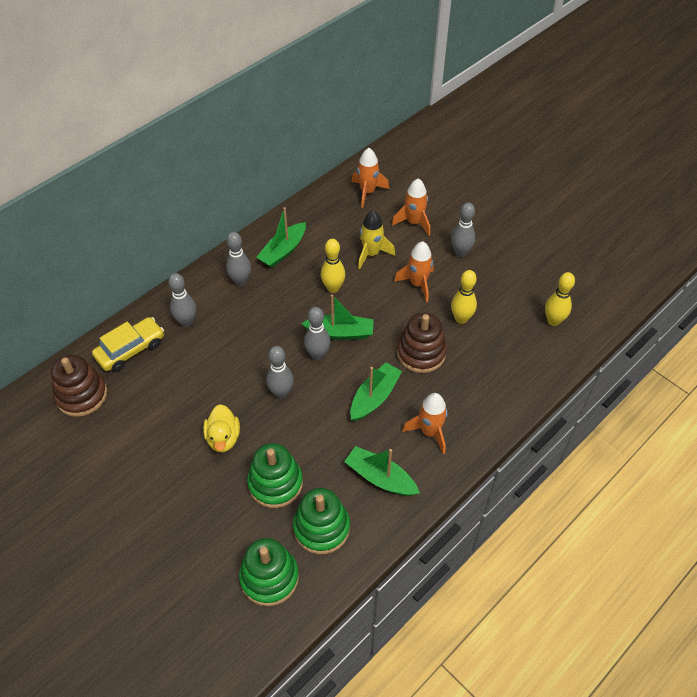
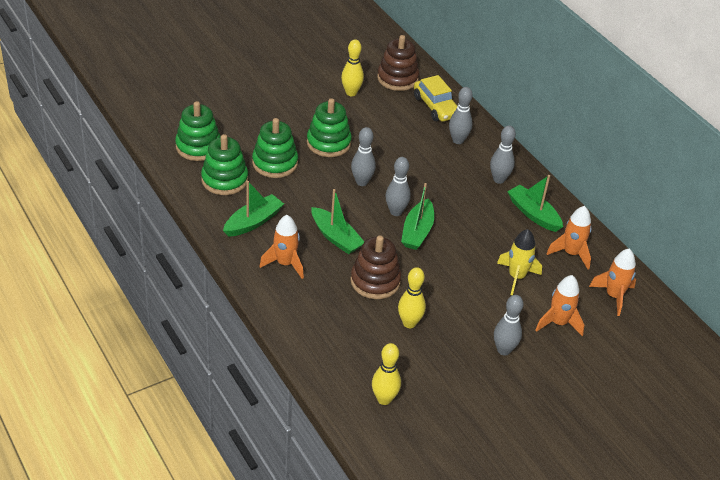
camera: 100 degrees right, 10 degrees down
yellow duck [203,404,240,452] -> green stacking toy [307,98,352,157]
yellow bowling pin [321,239,345,293] -> yellow bowling pin moved to [341,39,364,96]
orange rocket [394,241,434,303] -> orange rocket moved to [546,206,592,270]

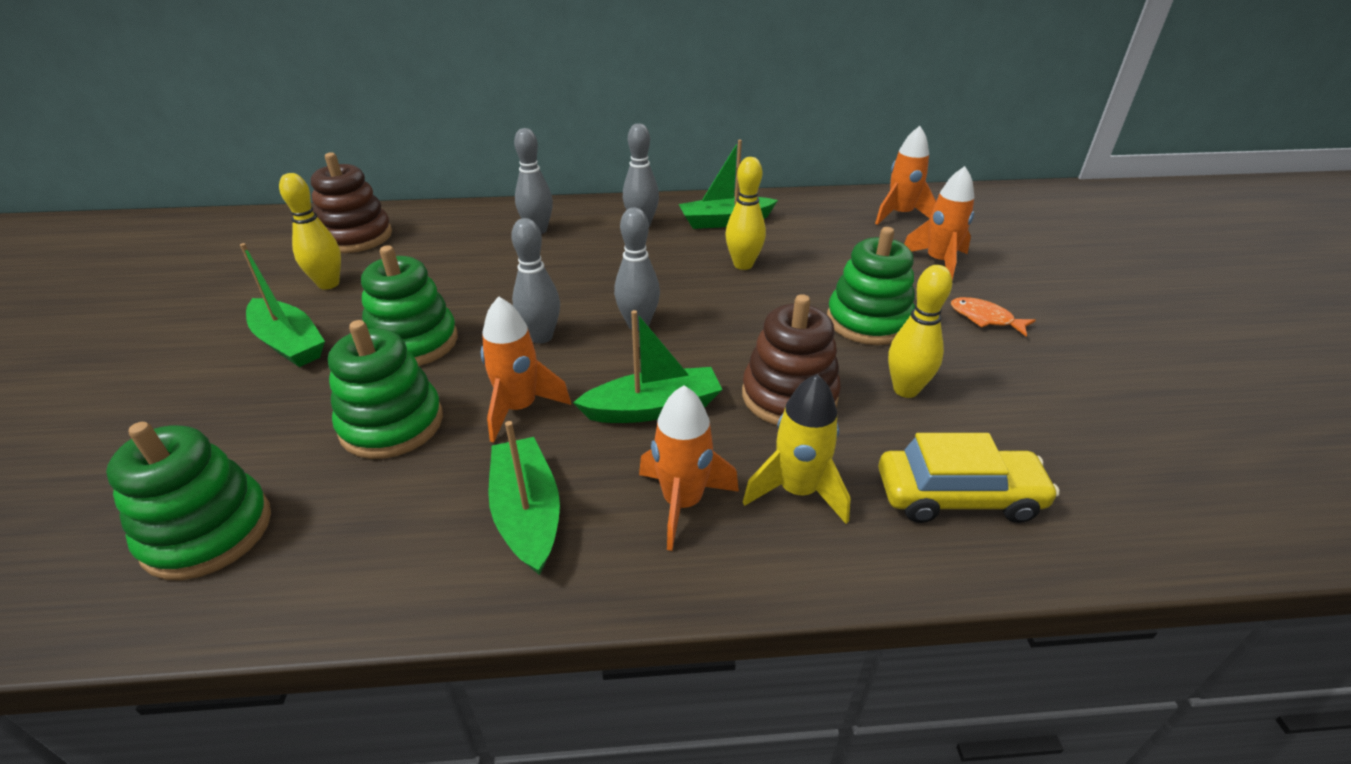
camera: 60 degrees left, 5 degrees down
green stacking toy [201,134,248,195] -> green stacking toy moved to [827,227,915,345]
yellow bowling pin [372,343,401,405] -> yellow bowling pin moved to [725,157,766,270]
green boat [401,183,434,250] -> green boat moved to [240,243,325,367]
yellow car [414,75,458,122] -> yellow car moved to [879,433,1060,523]
grey bowling pin [494,295,523,356] -> orange fish [951,297,1036,337]
yellow rocket [497,229,542,295] -> yellow rocket moved to [743,374,851,524]
orange rocket [546,206,592,270] -> orange rocket moved to [481,296,571,443]

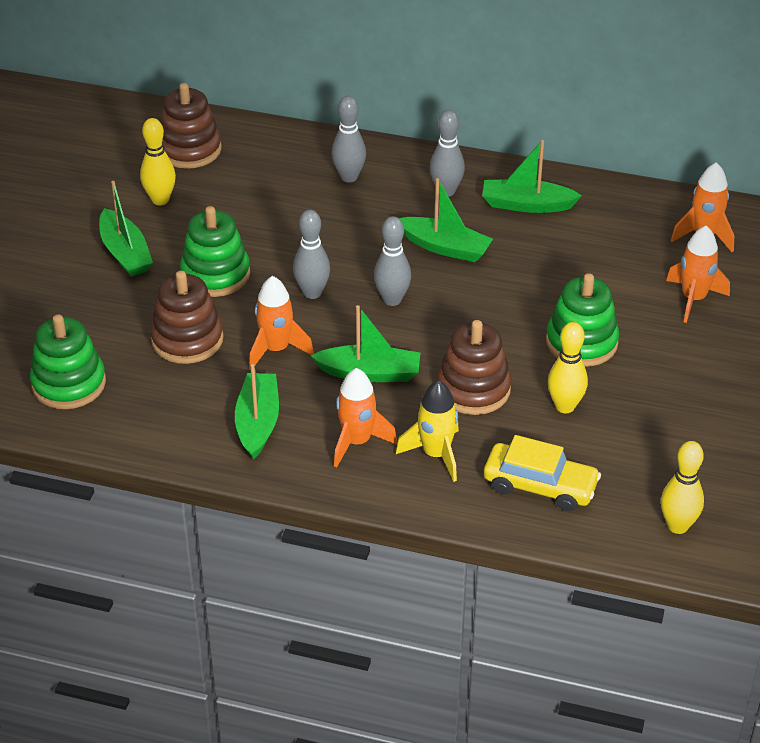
camera: 20 degrees right, 5 degrees up
green stacking toy [328,320,443,459] -> brown stacking toy [150,271,224,364]
yellow bowling pin [725,157,766,270] -> yellow bowling pin moved to [661,441,704,534]
orange fish [951,297,1036,337] -> none
none -> green boat [399,178,493,262]

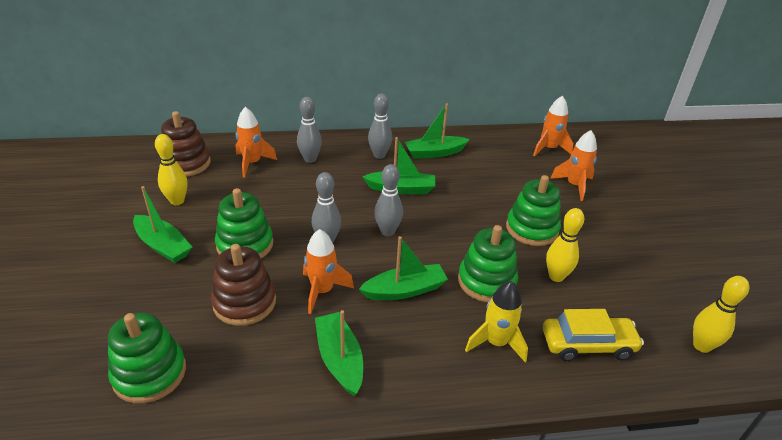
camera: 25 degrees left, 5 degrees down
orange rocket [334,368,397,468] -> orange rocket moved to [236,107,277,177]
brown stacking toy [437,320,511,415] -> green stacking toy [458,225,518,302]

